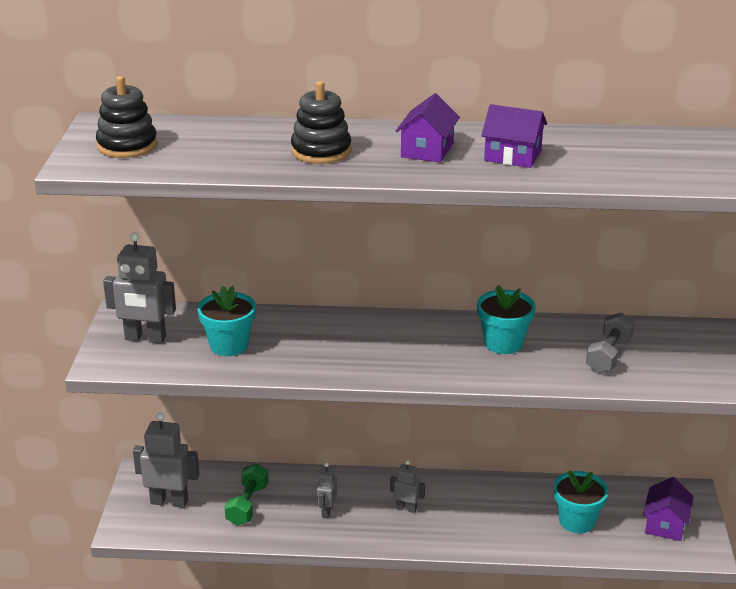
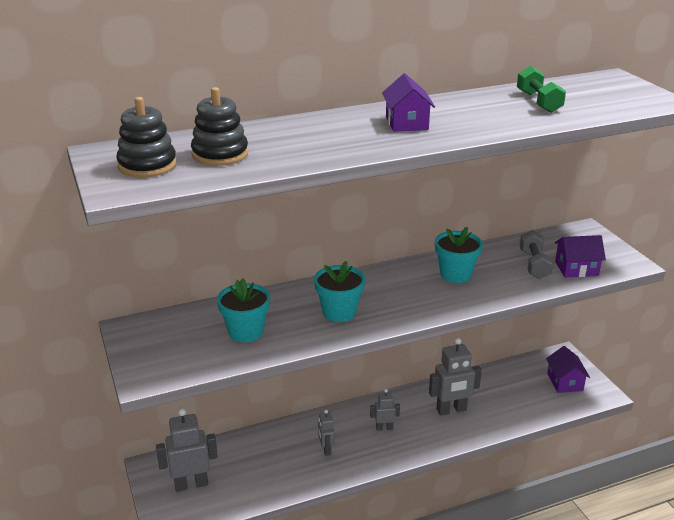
camera: 25 degrees left, 0 degrees up
grey robot [103,233,176,343] -> grey robot moved to [429,338,482,415]
green dumbbell [224,464,269,525] -> green dumbbell moved to [517,66,566,113]
black stacking toy [291,81,351,164] -> black stacking toy moved to [191,87,248,166]
purple house [481,104,547,168] -> purple house moved to [555,235,606,277]
turquoise flower pot [554,470,608,533] -> turquoise flower pot moved to [314,261,365,322]

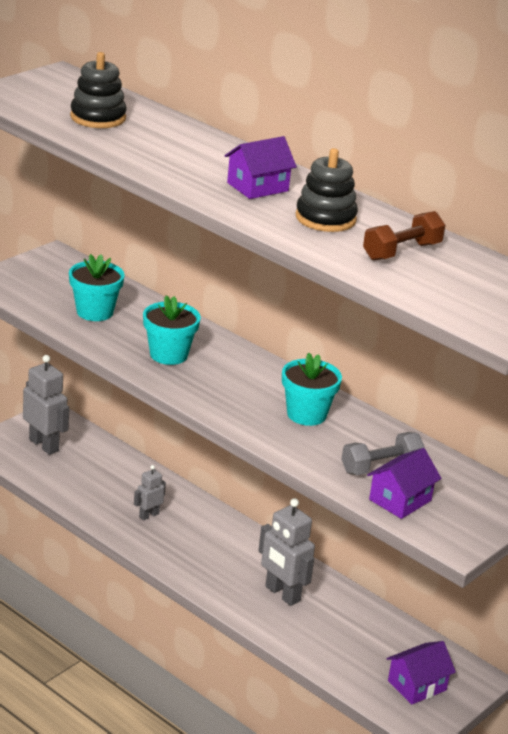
camera: 60 degrees right, 0 degrees up
black stacking toy [116,97,177,177] -> black stacking toy moved to [295,148,358,232]
grey robot [370,389,400,431] -> none
green dumbbell [517,66,566,113] -> brown dumbbell [363,211,445,261]
purple house [555,235,606,277] -> purple house turned 75 degrees clockwise [367,448,441,519]

